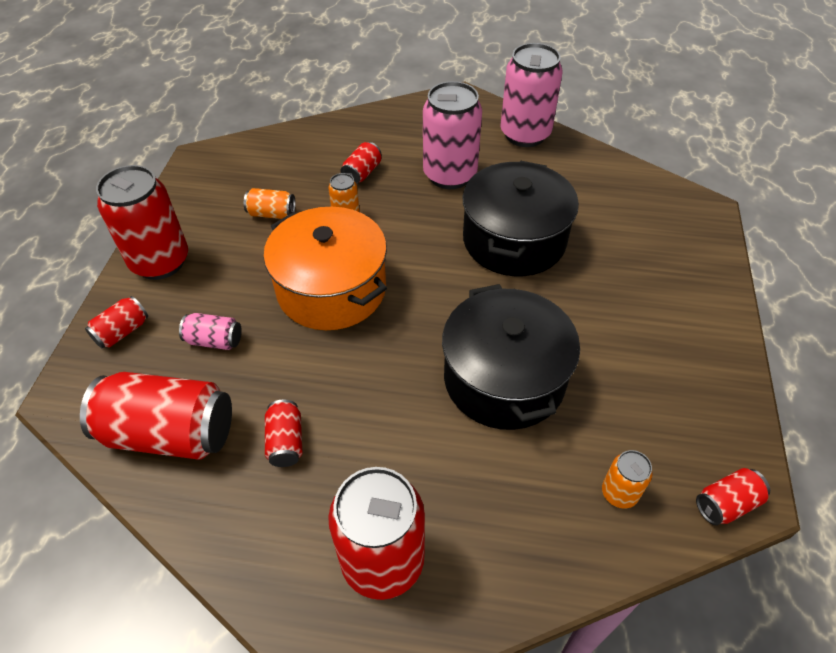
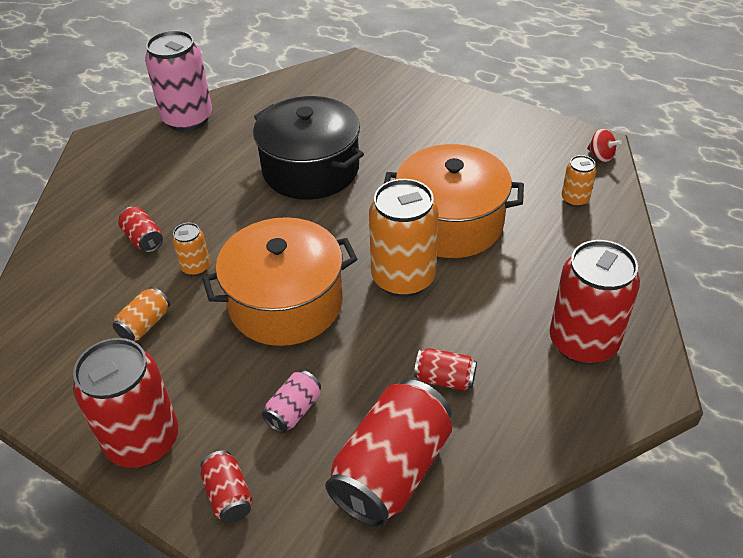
camera: 65 degrees left, 5 degrees down
pink can [423,81,482,189] -> none
black pot [442,284,580,430] -> orange pot [384,144,524,258]
red can [696,468,770,525] -> red spinning top [587,128,622,162]
none -> orange can [369,179,439,297]

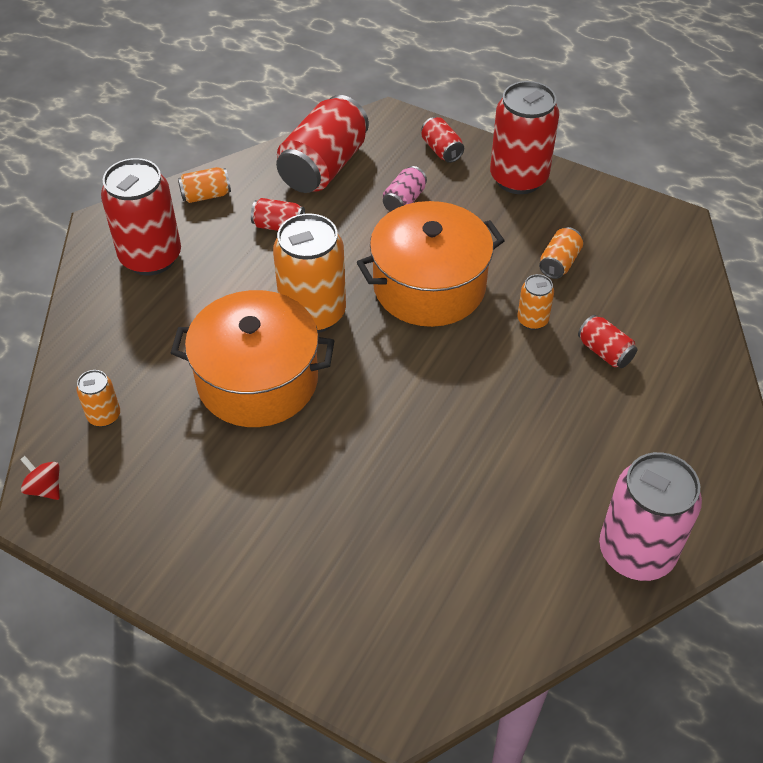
camera: 175 degrees right, 5 degrees up
black pot [253,96,364,199] -> none
none -> orange can [178,167,231,203]

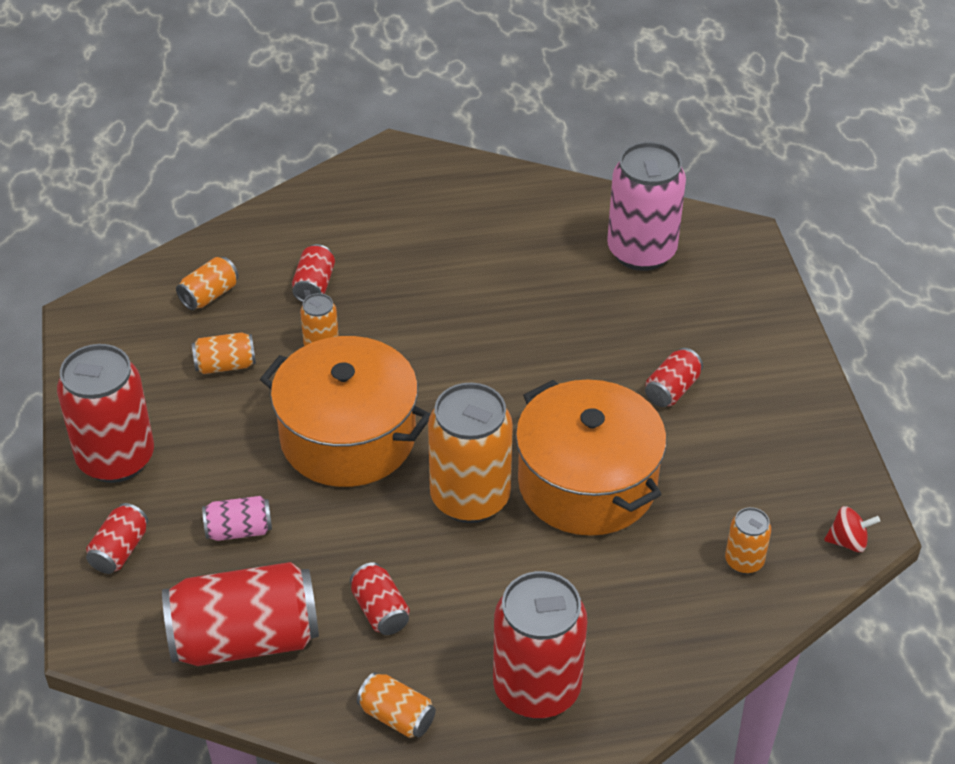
camera: 130 degrees left, 5 degrees down
red spinning top [20,456,60,500] -> red spinning top turned 90 degrees counterclockwise [824,506,880,552]
pink can [599,452,702,581] -> pink can moved to [607,142,686,271]
none -> orange can [176,257,238,310]
none -> red can [645,348,703,407]

